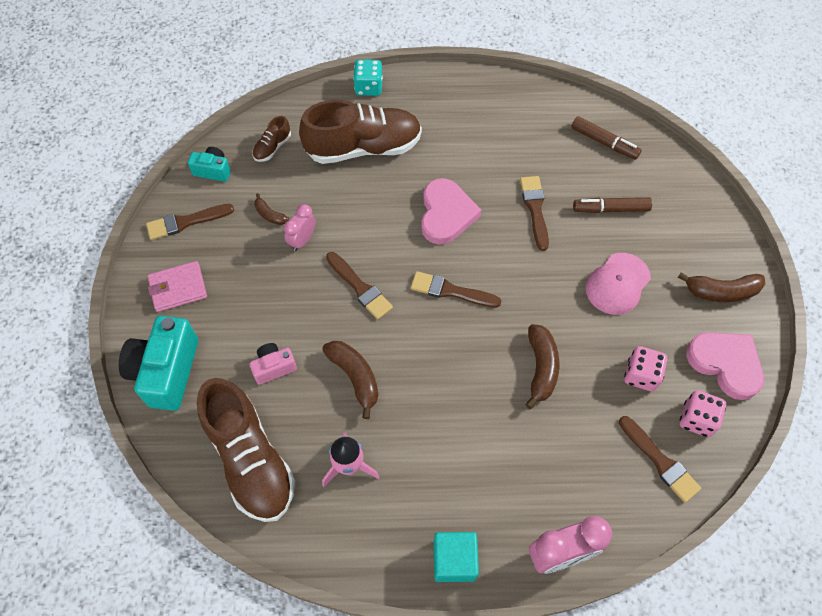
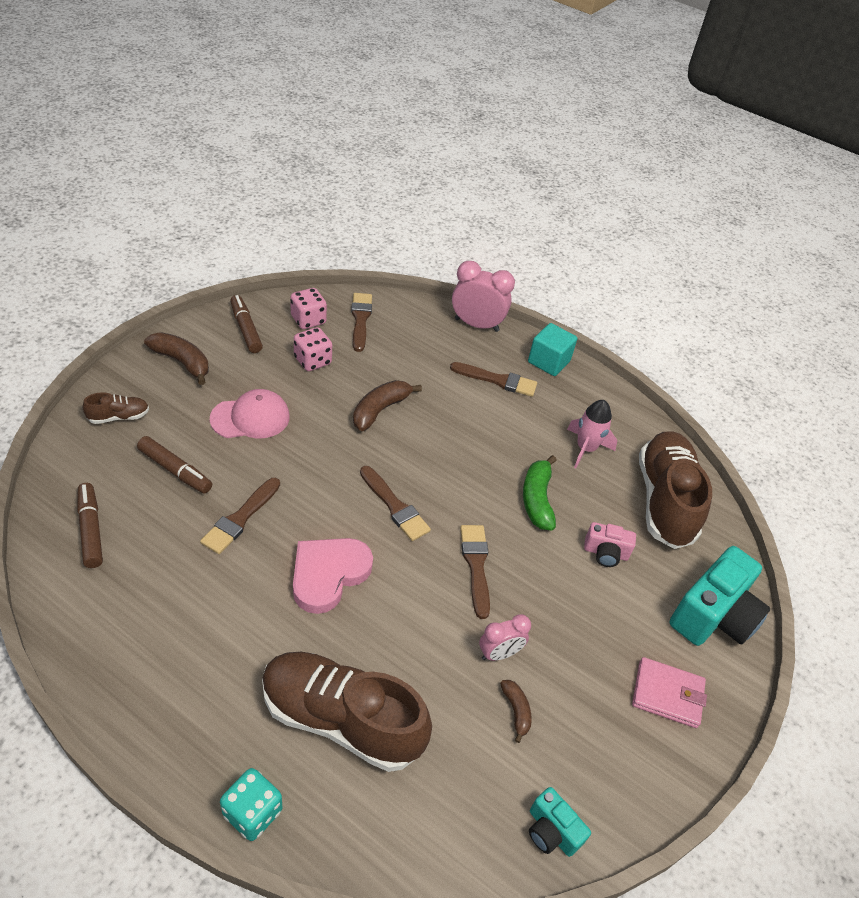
camera: 150 degrees left, 15 degrees down
brown brush [146,204,234,240] -> brown brush moved to [450,362,537,397]
brown shoe [252,116,291,162] -> brown shoe moved to [83,392,149,424]
brown banana [322,341,378,419] -> green banana [523,455,557,531]
pink heart [686,332,764,400] -> brown marker [230,295,263,353]

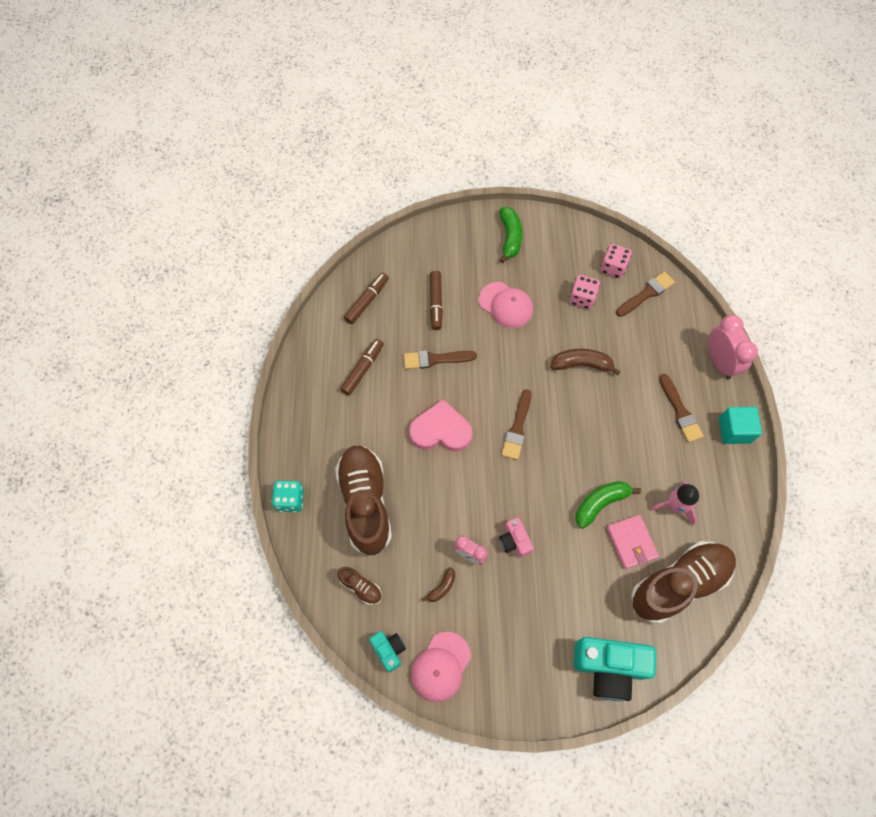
camera: 60 degrees right, 20 degrees up
brown shoe [83,392,149,424] -> brown shoe moved to [337,567,382,605]
brown banana [144,332,209,385] -> green banana [500,207,523,263]
brown marker [230,295,263,353] -> brown marker moved to [340,339,384,396]
brown brush [460,525,490,619] -> none
turquoise camera [529,787,591,857] -> turquoise camera turned 135 degrees clockwise [369,631,406,672]
pink camera [584,522,636,567] -> pink camera moved to [499,517,534,558]
pink wallet [632,657,707,728] -> pink wallet moved to [607,515,659,569]
none -> pink cap [411,632,471,702]

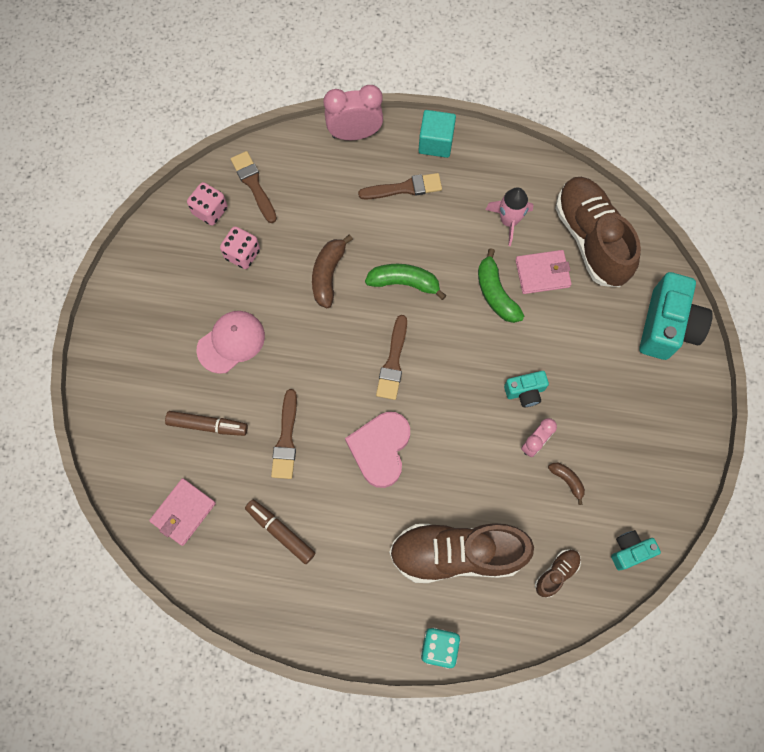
camera: 80 degrees left, 5 degrees up
brown marker [344,273,389,324] -> pink wallet [149,478,216,546]
pink cap [411,632,471,702] -> none
pink camera [499,517,534,558] -> turquoise camera [504,371,549,407]
green banana [500,207,523,263] -> green banana moved to [365,264,446,300]
brown brush [501,389,531,460] -> brown brush turned 75 degrees clockwise [376,315,407,400]

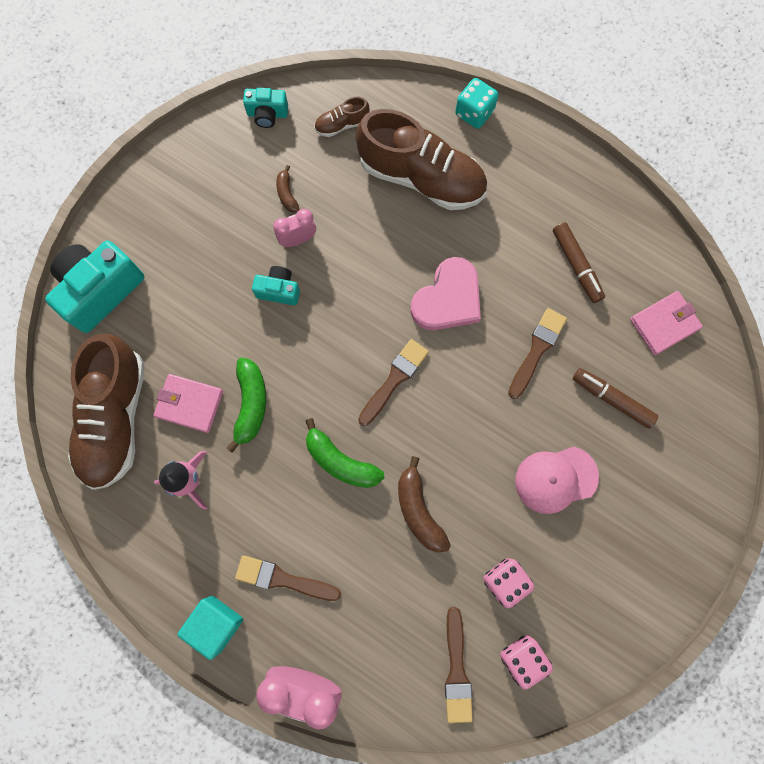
camera: 155 degrees left, 5 degrees up
brown banana [312,235,353,308] -> brown banana turned 120 degrees clockwise [398,456,451,553]

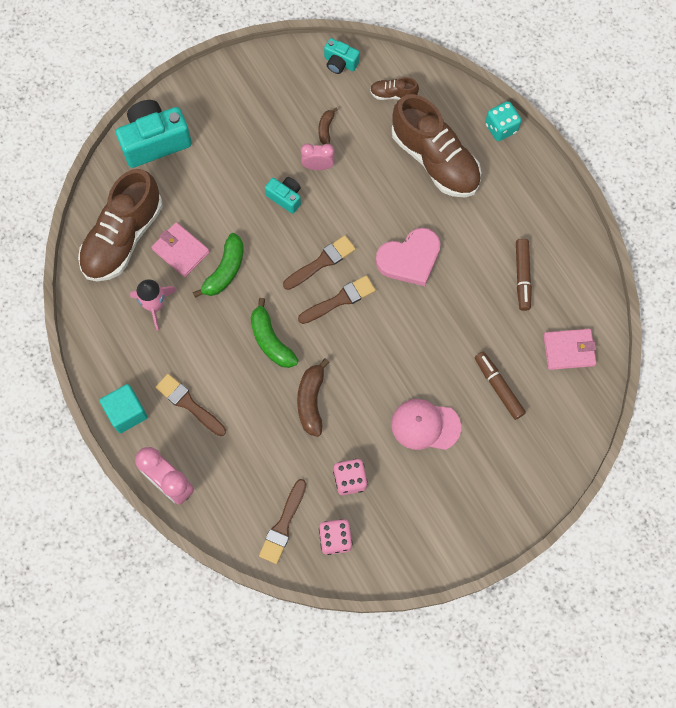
camera: 25 degrees right, 5 degrees down
brown brush [508,308,567,399] -> brown brush moved to [283,235,356,290]

